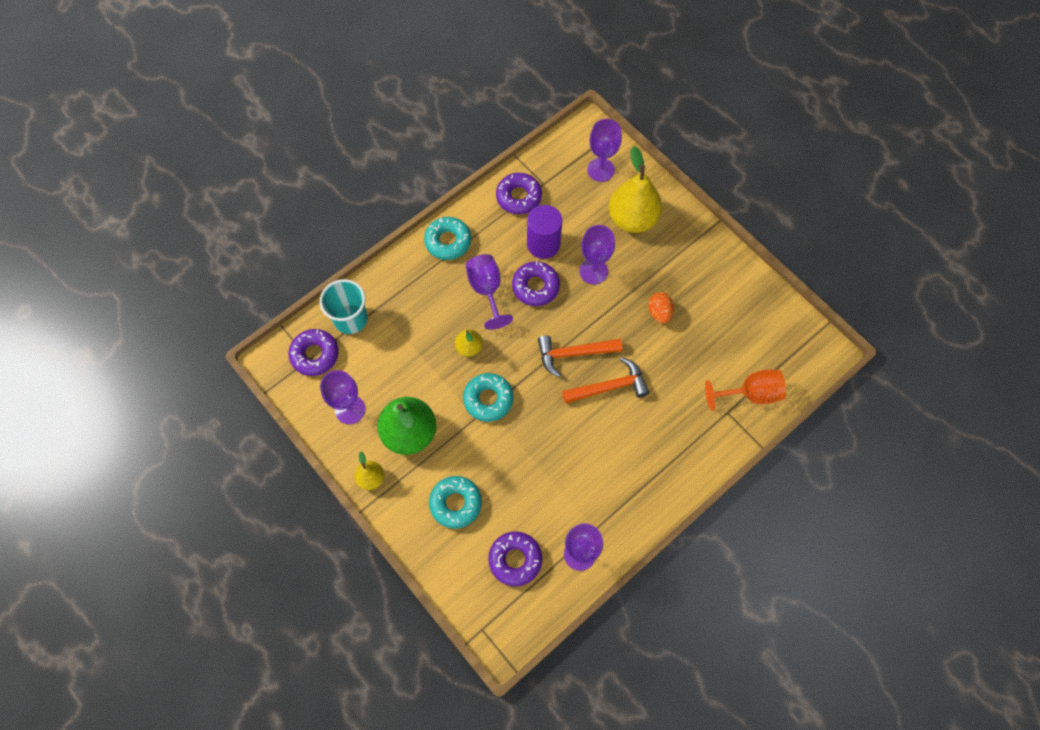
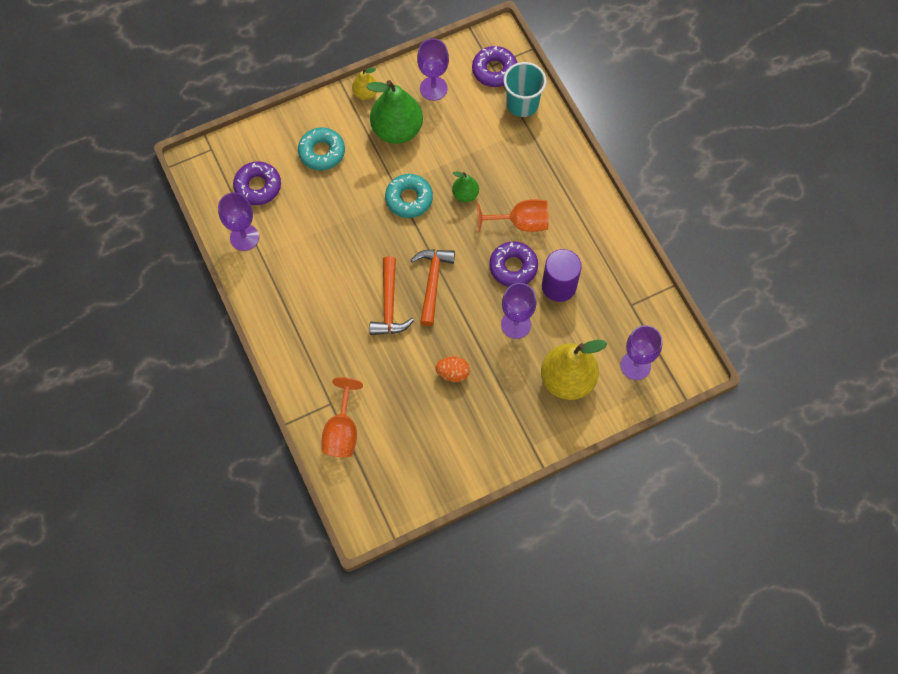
camera: 105 degrees right, 0 degrees up
turquoise donut [424,217,471,260] -> none
yellow pear [455,329,483,357] -> green pear [452,171,479,202]
purple goblet [466,254,513,330] -> orange goblet [477,199,548,233]
purple donut [496,173,542,214] -> none

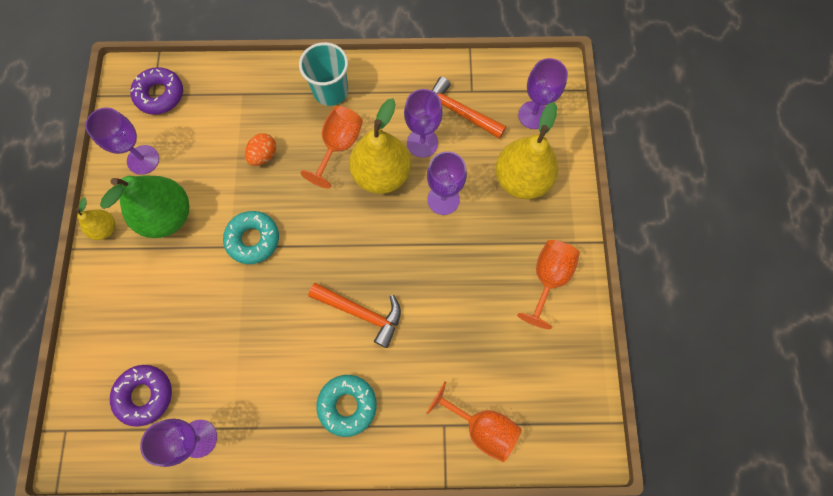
camera: 65 degrees left, 5 degrees up
turquoise donut [298,127,345,170] -> turquoise donut moved to [317,375,377,437]
orange hammer [411,250,455,326] -> orange hammer moved to [432,77,506,139]
orange egg [435,356,470,382] -> orange egg moved to [245,133,276,166]
green pear [452,171,479,202] -> none
purple donut [489,242,538,287] -> yellow pear [349,98,411,194]
turquoise cup [504,62,547,117] -> turquoise cup moved to [299,42,348,106]
purple cylinder [542,249,582,302] -> purple goblet [404,89,443,158]
none -> orange goblet [517,240,580,329]

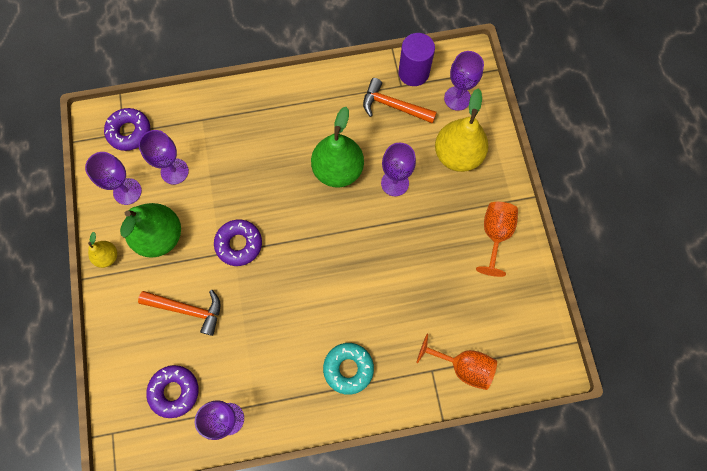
camera: 10 degrees left, 0 degrees up
turquoise donut [223,211,279,264] -> purple donut [214,220,262,266]
orange egg [245,133,276,166] -> none
turquoise cup [299,42,348,106] -> none
orange goblet [301,106,363,189] -> none
orange hammer [308,283,401,348] -> orange hammer moved to [138,290,221,336]
yellow pear [349,98,411,194] -> green pear [311,107,364,187]
purple goblet [404,89,443,158] -> purple goblet moved to [138,130,189,185]
none -> purple cylinder [398,33,435,86]

